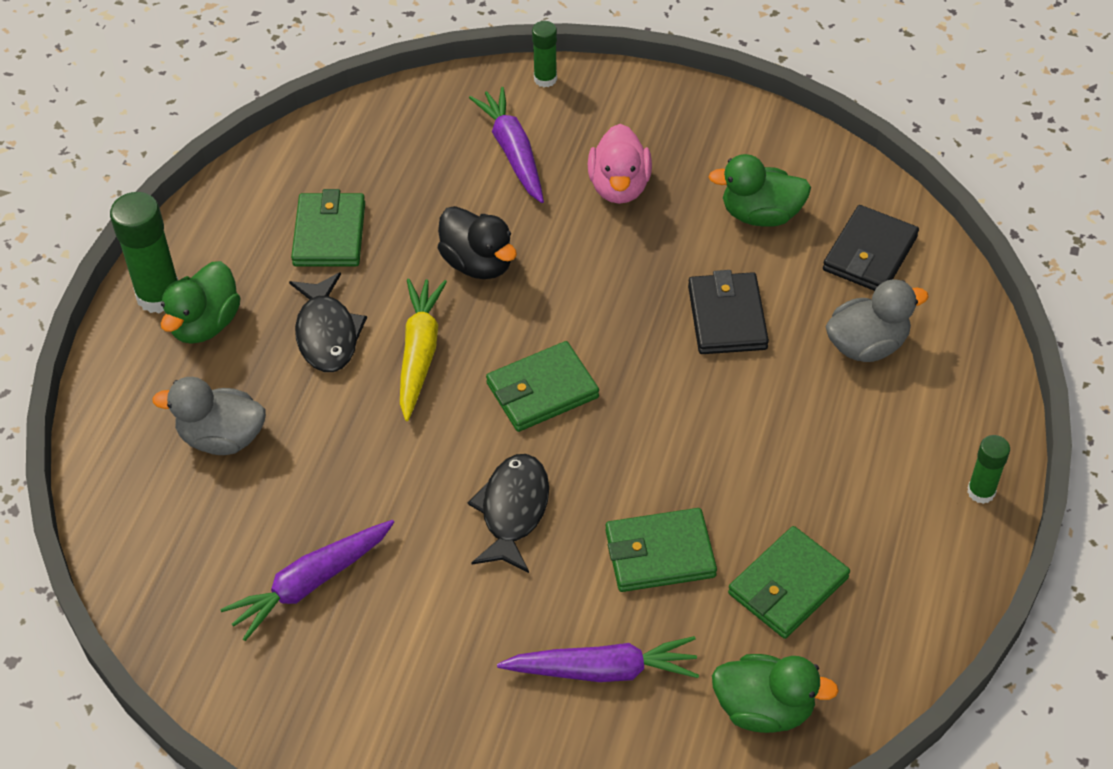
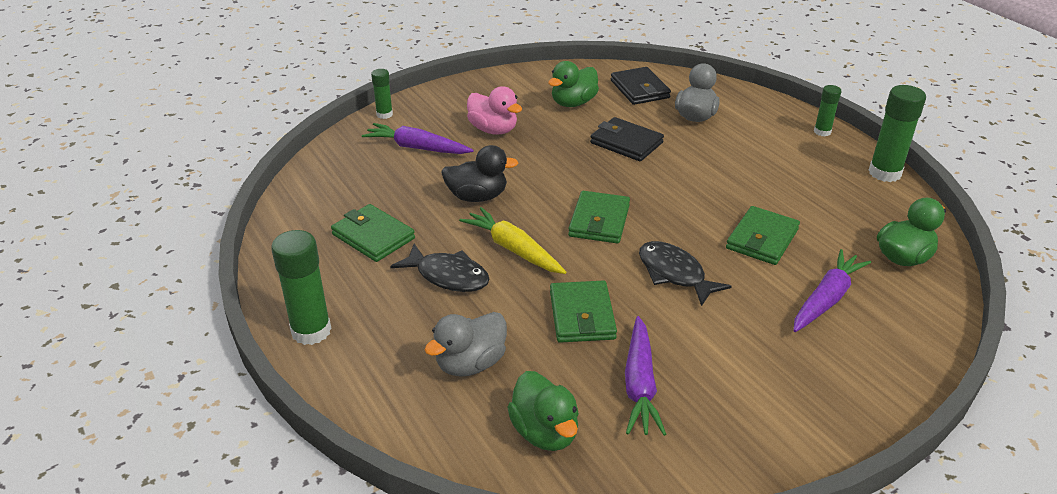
camera: 50 degrees left, 15 degrees down
green duck [161,261,241,344] -> green duck moved to [507,371,579,451]
green wallet [728,526,850,639] -> green wallet moved to [550,280,617,343]
none -> green glue stick [869,85,926,182]

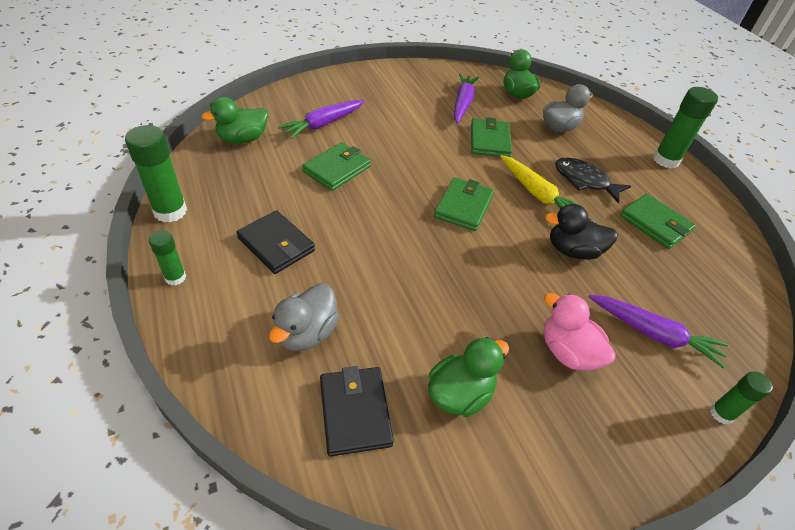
camera: 175 degrees left, 10 degrees up
black wallet [590,117,664,161] -> black wallet moved to [236,210,315,274]
black fish [639,241,732,306] -> none

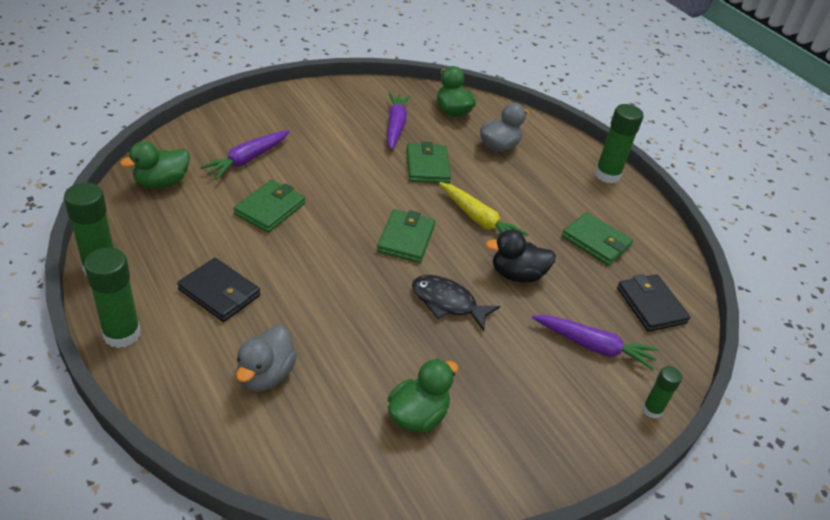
camera: 10 degrees left, 5 degrees down
green glue stick [149,230,186,285] -> green glue stick [84,247,140,348], size x1.76
black wallet [320,366,394,457] -> black wallet moved to [617,274,690,332]
pink duck [544,293,616,371] -> none
black fish [555,158,631,203] -> black fish moved to [412,275,500,331]

